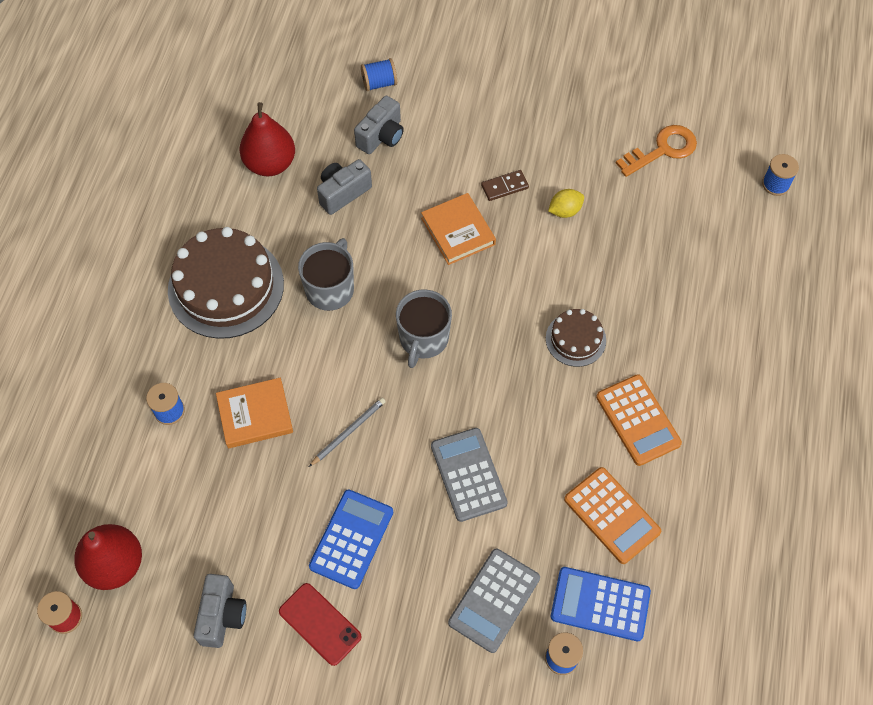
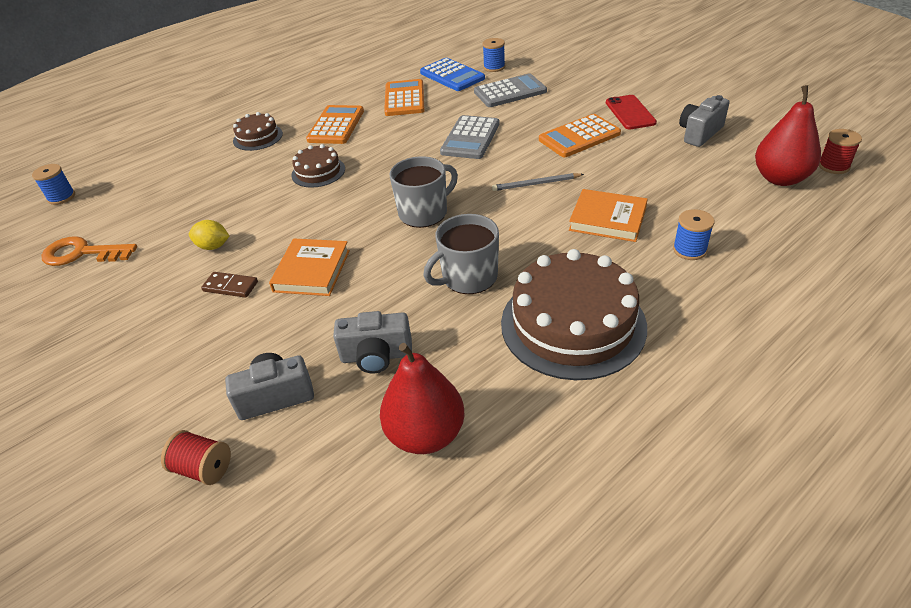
camera: 140 degrees left, 20 degrees down
blue calculator [309,490,393,589] -> orange calculator [539,114,621,157]
blue spool [361,58,397,91] -> red spool [161,430,231,485]
none -> brown cake [233,112,283,151]

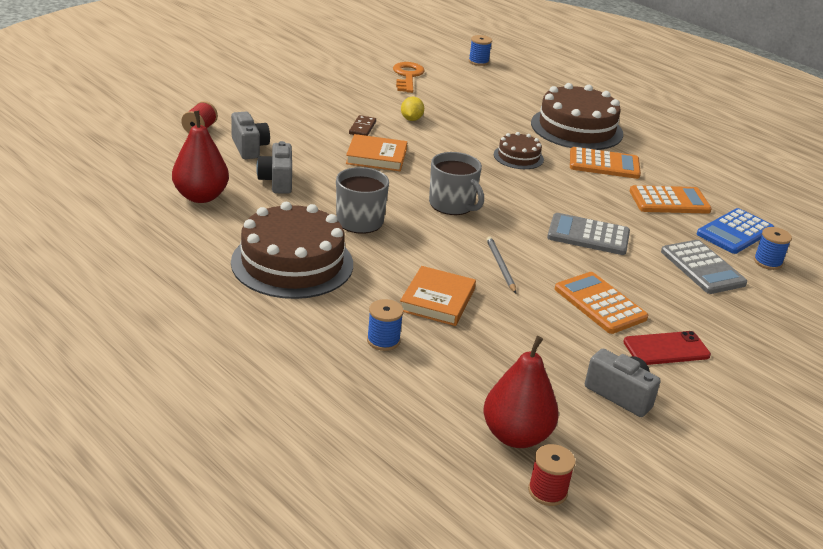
camera: 80 degrees right, 10 degrees down
brown cake [233,112,283,151] -> brown cake [531,83,623,150], size x1.95

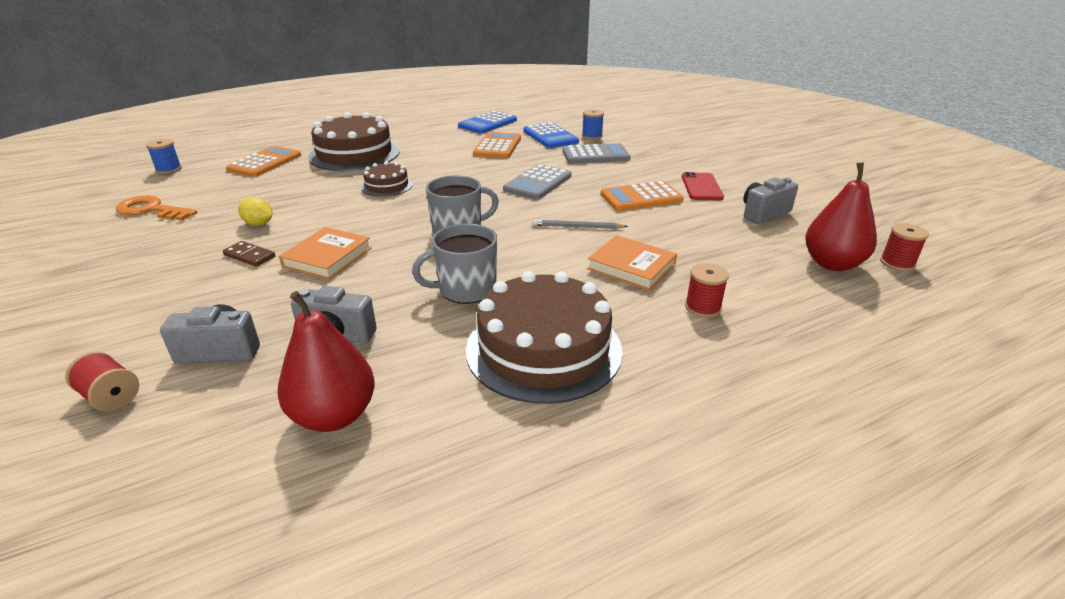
camera: 70 degrees left, 0 degrees up
blue spool [367,299,403,351] -> red spool [685,263,729,318]
orange calculator [570,147,641,179] -> orange calculator moved to [226,146,301,177]
none -> blue calculator [458,111,517,134]

